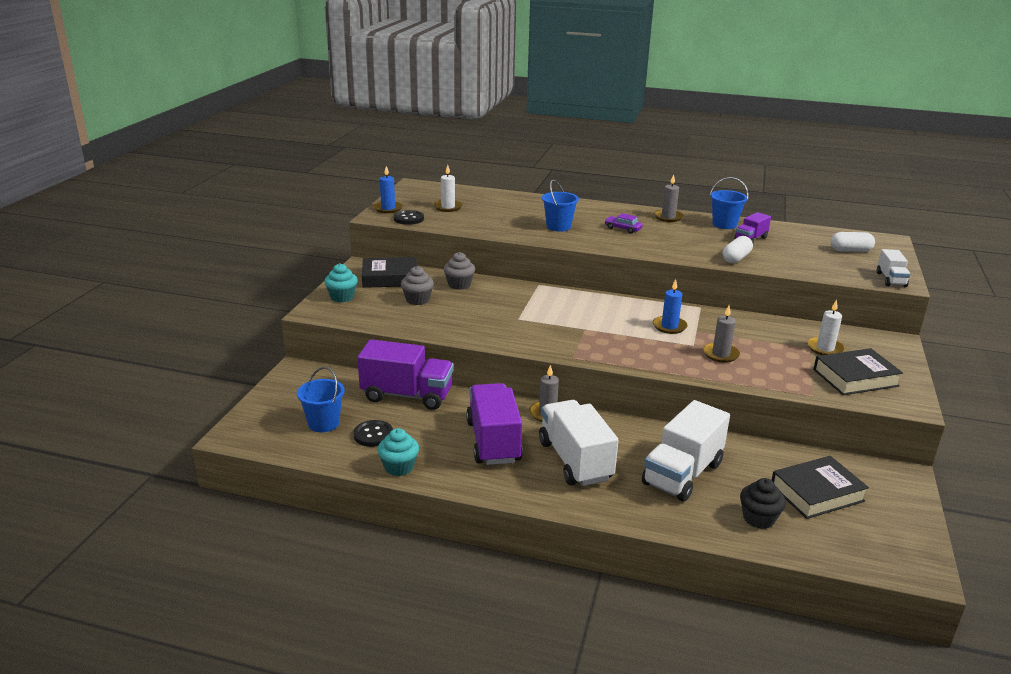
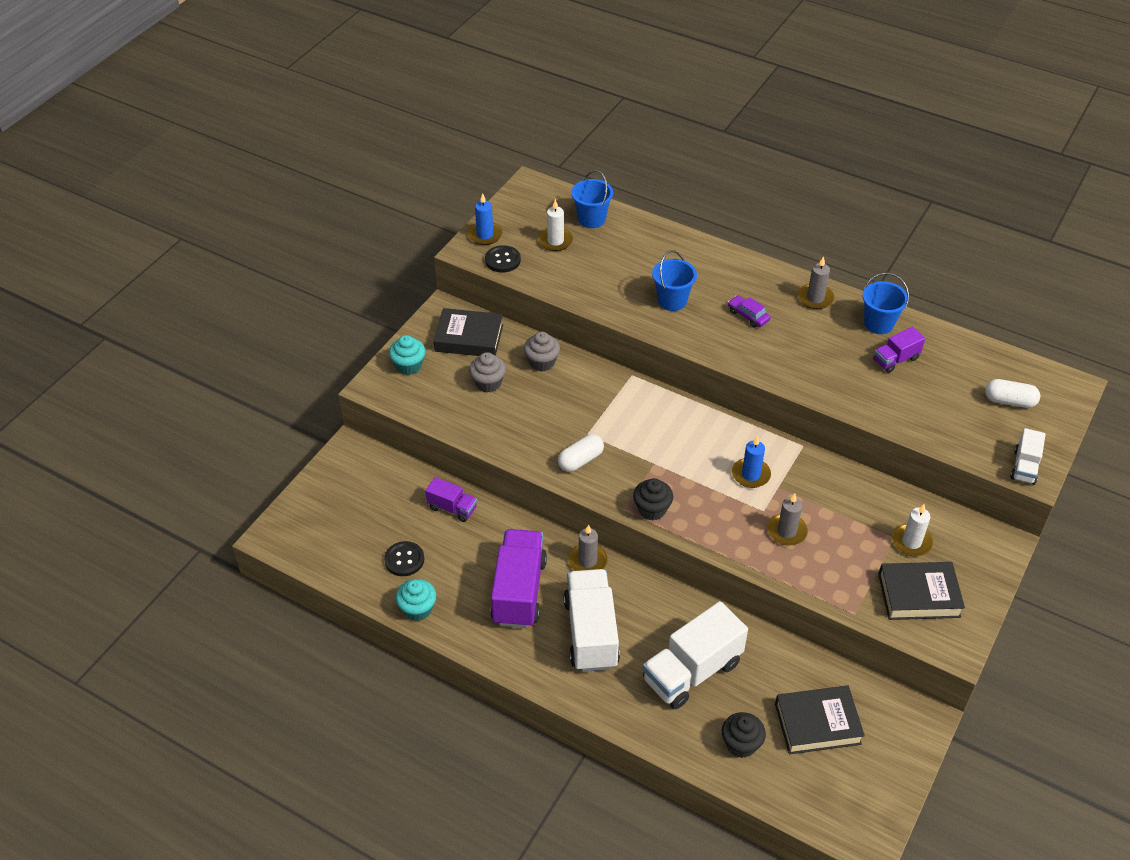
camera: 15 degrees right, 20 degrees up
blue bucket [297,367,345,432] -> blue bucket moved to [571,170,613,228]
purple truck [357,339,454,410] -> purple truck [425,477,477,522], size x0.52
white capsule [723,236,753,263] -> white capsule moved to [558,434,604,472]
none -> black cupcake [633,478,673,521]

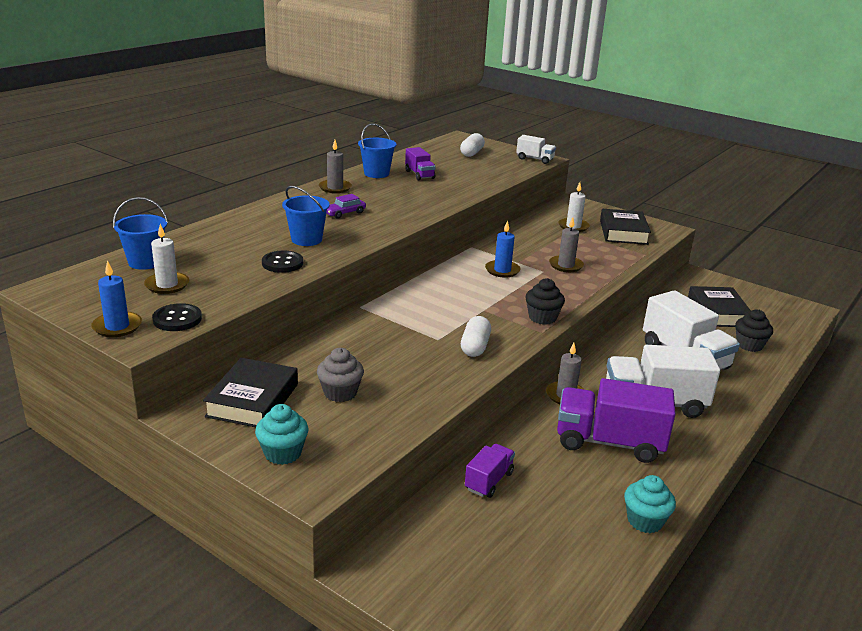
camera: 85 degrees left, 20 degrees down
black button [384,541,424,576] -> black button moved to [262,251,303,273]
grey cupcake [524,332,560,372] -> none
white capsule [558,434,604,472] -> white capsule turned 45 degrees clockwise [461,316,491,357]

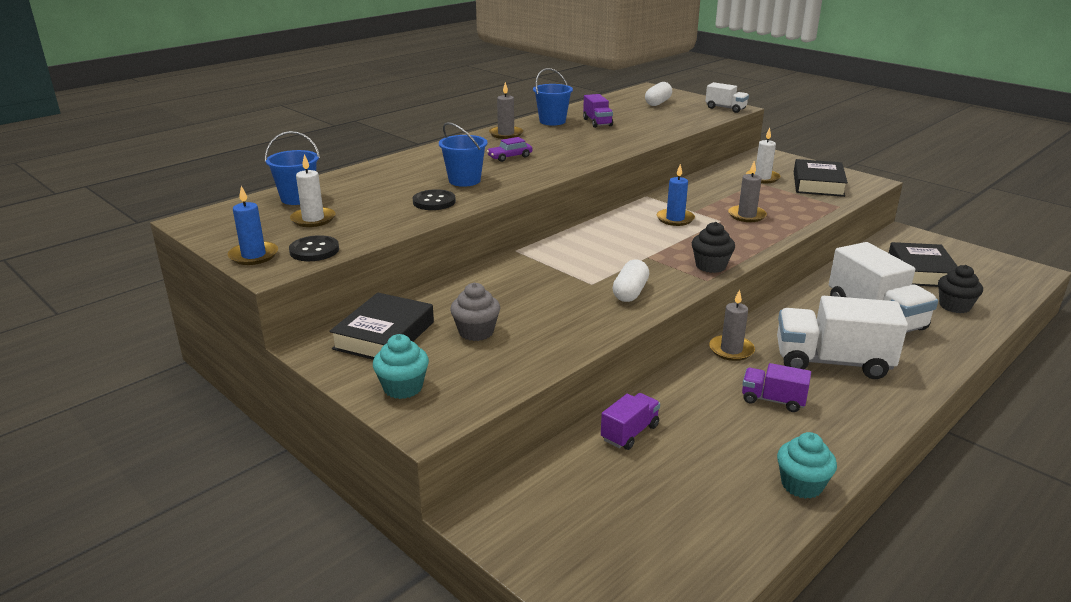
camera: 10 degrees right, 0 degrees up
purple truck [557,378,675,463] -> purple truck [742,363,811,412], size x0.52

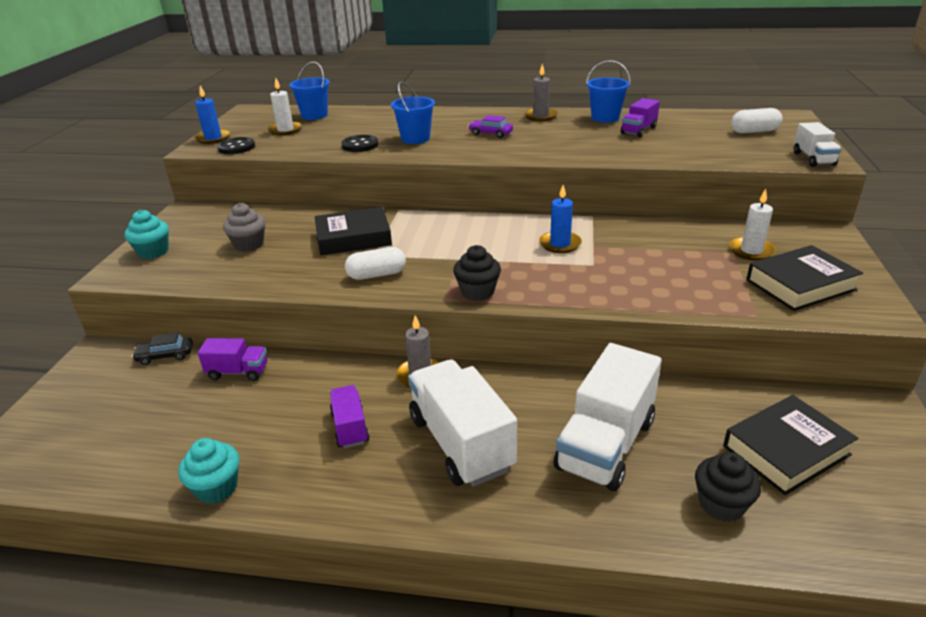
camera: 55 degrees right, 5 degrees up
black book [329,293,434,360] -> black book moved to [315,207,392,255]
grey candle [728,161,767,222] -> none
none -> black car [132,332,193,365]

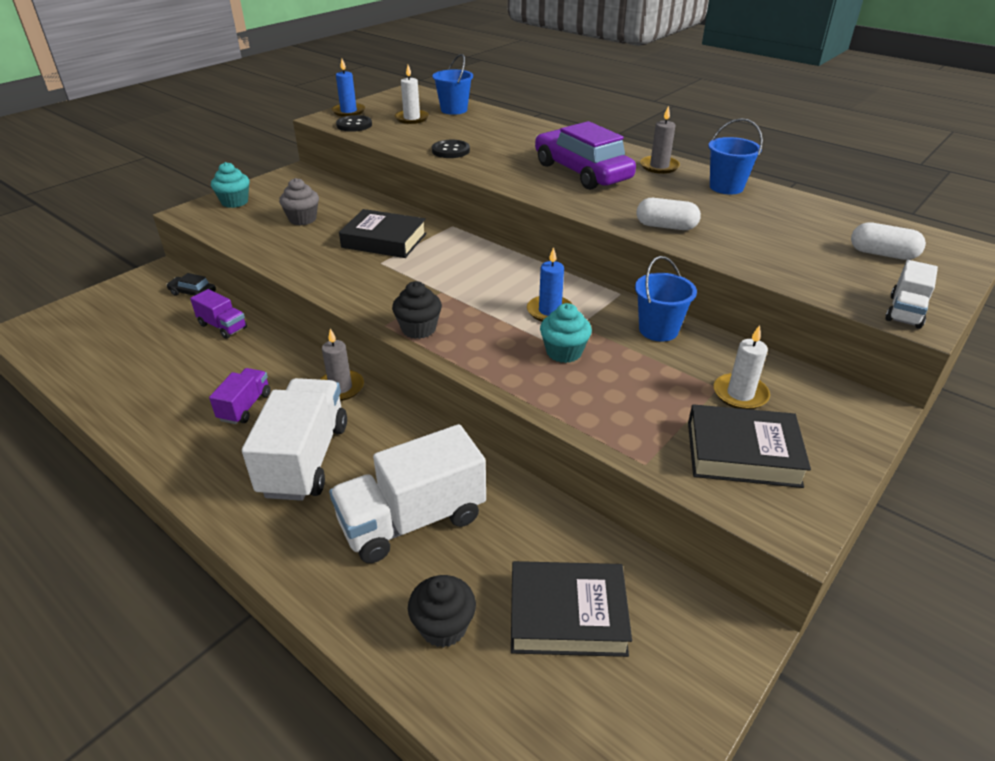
camera: 30 degrees right, 5 degrees up
turquoise cupcake [178,438,239,504] -> turquoise cupcake moved to [540,303,592,363]
white capsule [345,247,406,280] -> white capsule moved to [637,198,701,230]
blue bucket [391,81,435,144] -> blue bucket moved to [635,256,697,341]
purple car [468,115,513,138] -> purple car [535,121,636,190], size x2.35
purple truck [621,98,660,137] -> none

